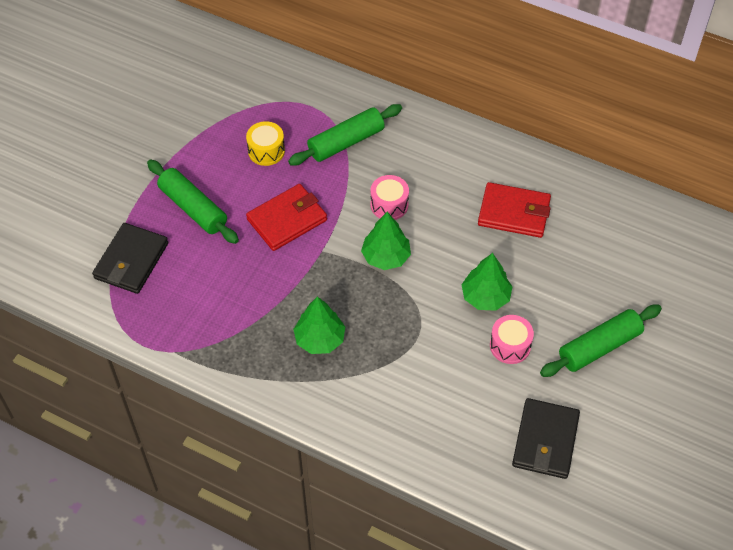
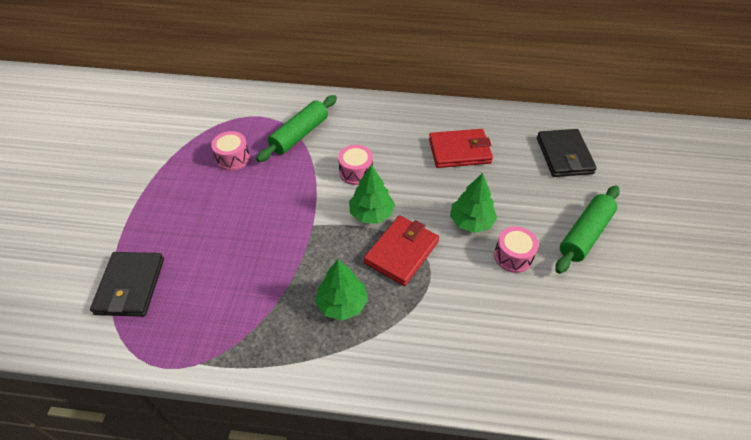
camera: 20 degrees left, 5 degrees down
green rolling pin [147,160,239,244] -> none
yellow drum [246,121,285,166] -> pink drum [211,131,250,171]
red wallet [246,184,327,251] -> red wallet moved to [364,215,439,286]
black wallet [512,398,580,479] -> black wallet moved to [537,129,597,177]

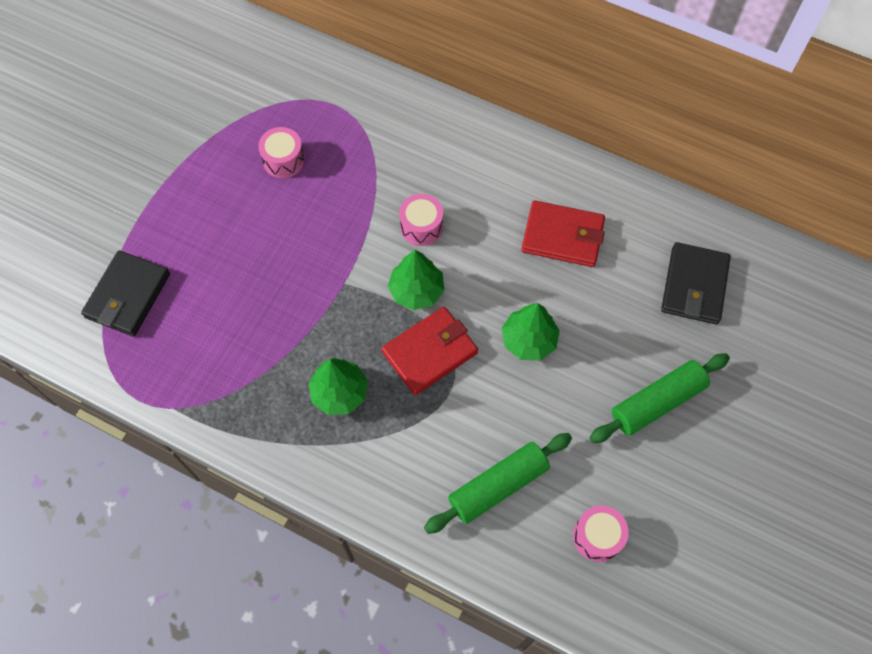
camera: 20 degrees right, 15 degrees up
green rolling pin [256,95,337,162] -> green rolling pin moved to [424,433,572,534]
pink drum [494,226,539,273] -> pink drum moved to [573,505,629,562]

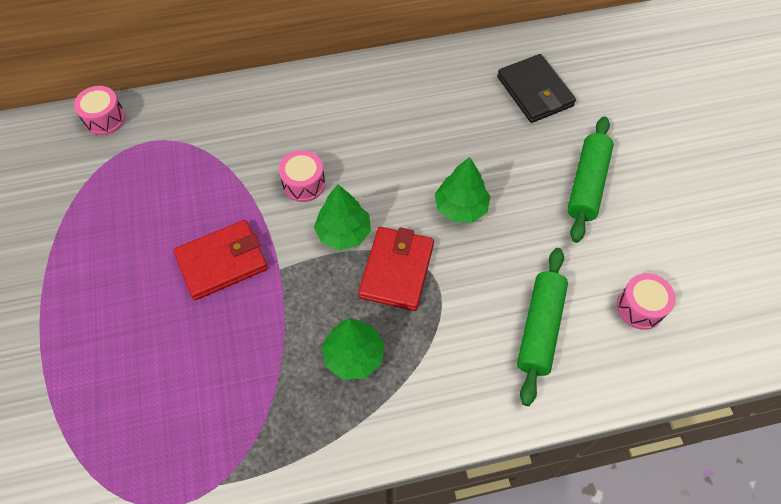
camera: 40 degrees left, 5 degrees down
black wallet [81,250,170,337] -> none
pink drum [258,127,305,178] -> pink drum moved to [74,86,126,135]
red wallet [521,200,605,267] -> red wallet moved to [173,220,268,300]

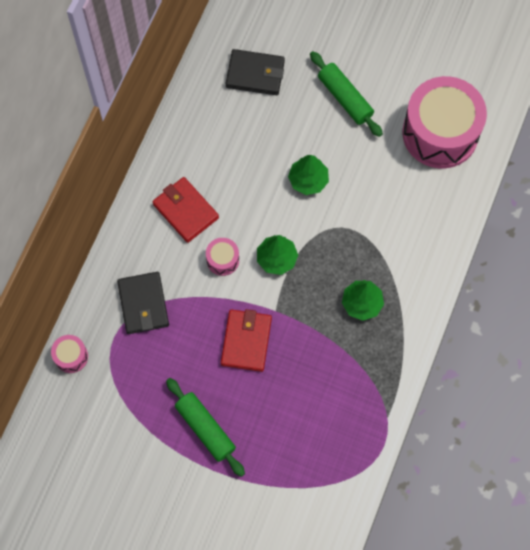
camera: 55 degrees left, 10 degrees up
red wallet [358,227,434,311] -> red wallet moved to [153,177,219,243]
green rolling pin [517,248,568,406] -> green rolling pin moved to [166,378,245,477]
pink drum [617,273,675,330] -> pink drum [403,76,487,168], size x2.40
none -> black wallet [117,272,169,334]

